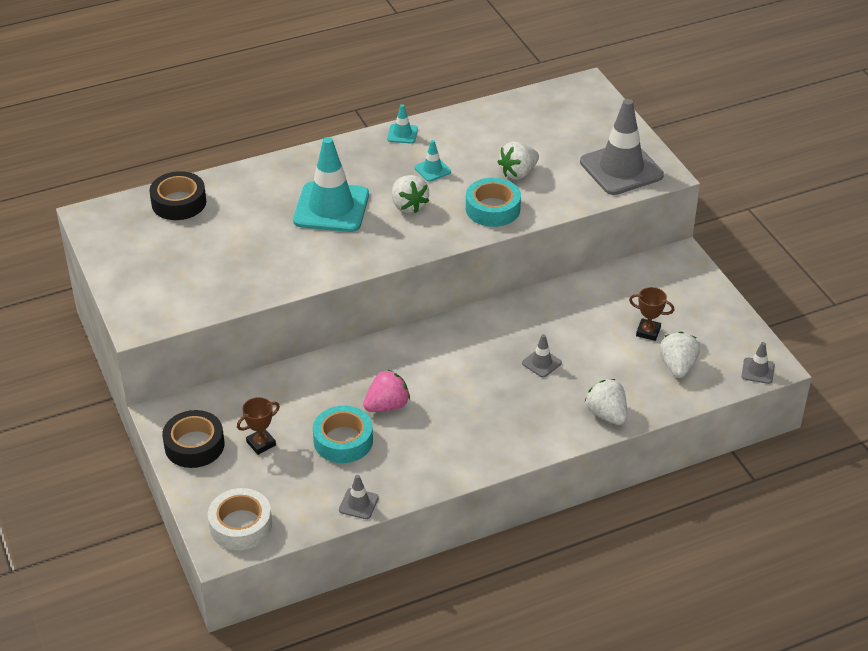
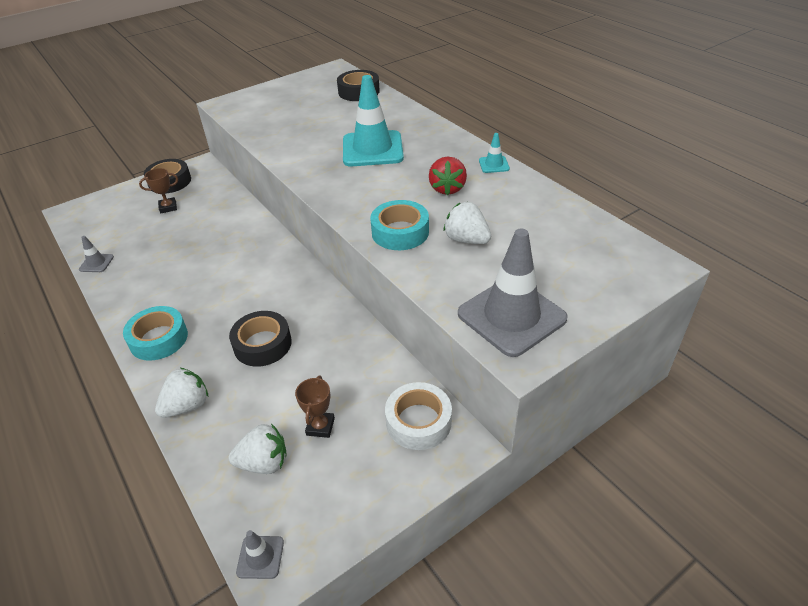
camera: 80 degrees right, 0 degrees up
white tape [208,488,272,550] -> white tape moved to [385,382,452,450]
brown trophy [237,397,280,455] -> brown trophy turned 60 degrees counterclockwise [139,168,178,213]
turquoise tape [313,406,373,463] -> turquoise tape moved to [123,306,188,361]
pink strawberry [363,369,410,412] -> none
white strawberry [392,175,429,213] -> none
turquoise traffic cone [415,140,451,182] -> red strawberry [429,157,467,195]
grey traffic cone [522,334,562,377] -> black tape [229,311,292,367]

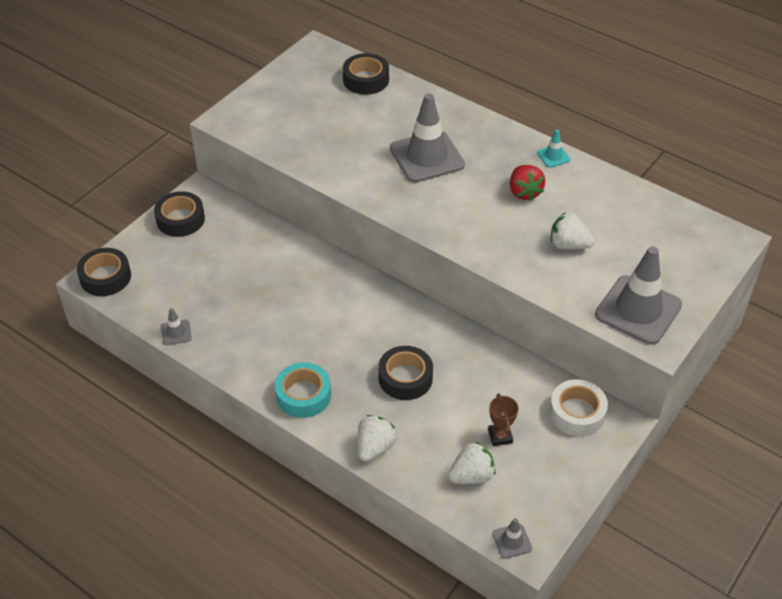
camera: 20 degrees left, 5 degrees up
brown trophy [139,168,178,213] -> none
turquoise traffic cone [343,75,404,166] -> grey traffic cone [390,93,465,182]
turquoise tape [370,200,429,250] -> none
none -> black tape [77,248,131,296]

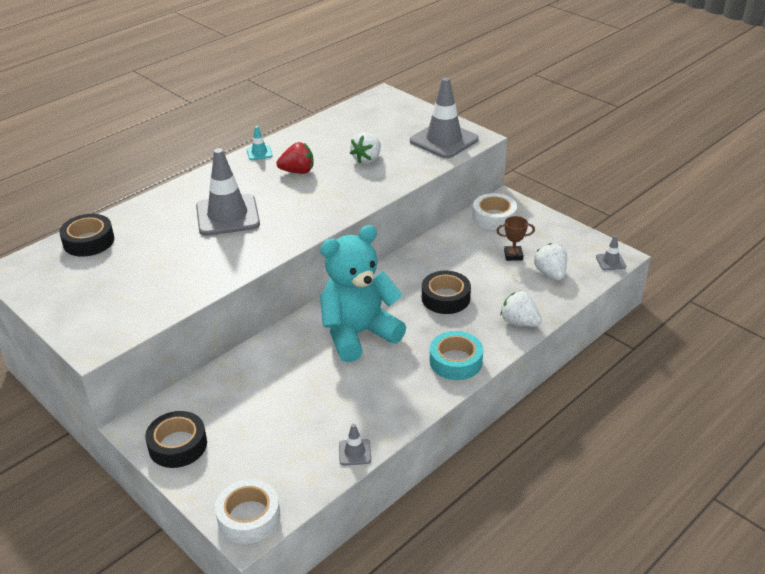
camera: 80 degrees left, 10 degrees down
black tape [77,248,131,296] -> white tape [215,479,280,544]
none -> turquoise teddy bear [320,225,406,362]

